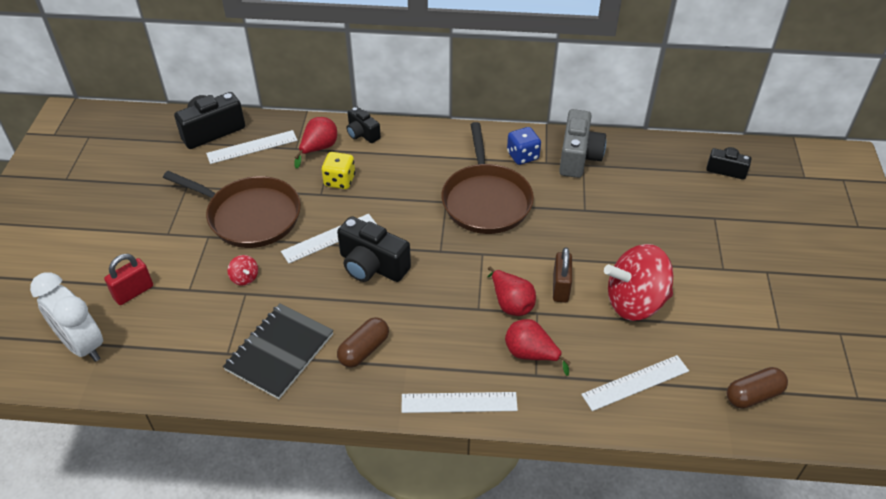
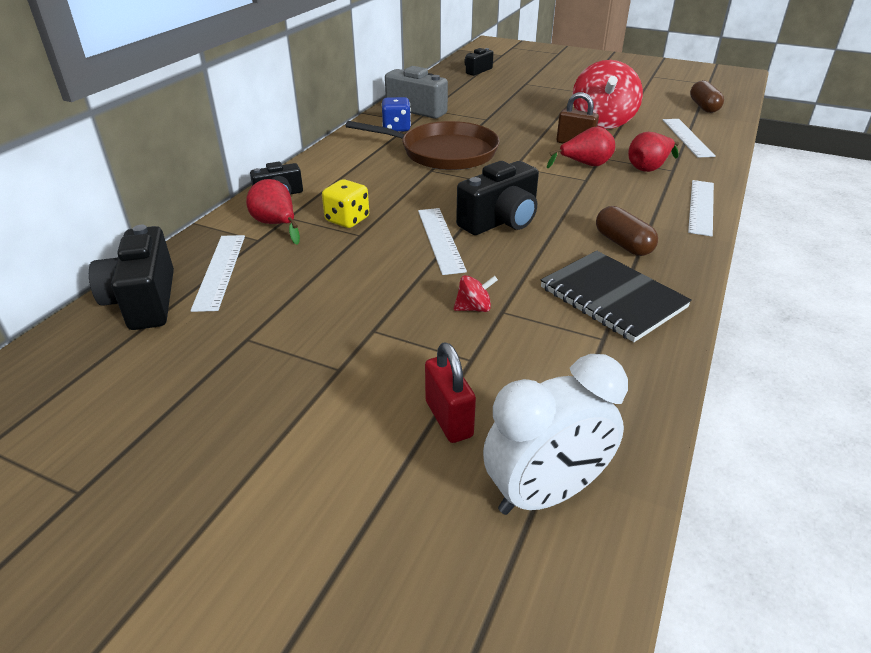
camera: 70 degrees left, 10 degrees down
brown pan [163,171,301,248] -> none

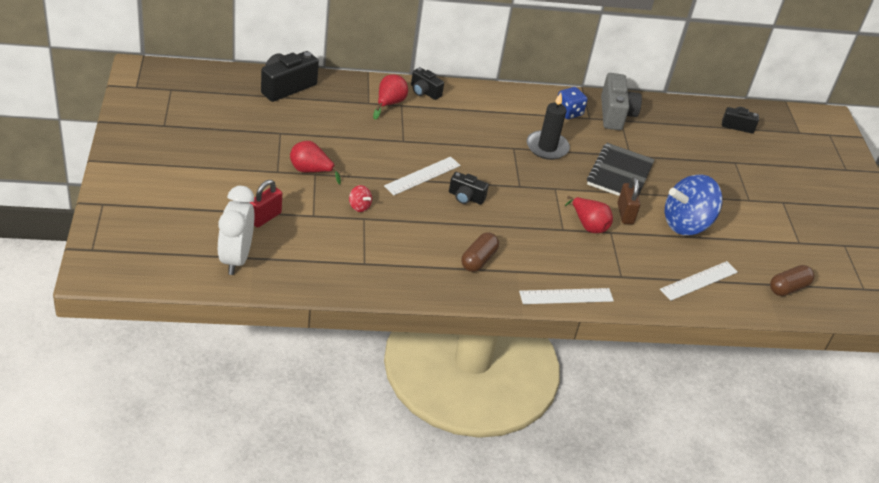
camera: 55 degrees right, 5 degrees up
white ruler [191,235,245,312] -> none
yellow dice [322,179,369,228] -> none
brown pan [345,121,500,170] -> black candle [527,93,570,160]
black camera [456,161,539,235] -> black camera [449,172,489,205], size x0.59
white clock [483,354,628,515] -> white clock turned 60 degrees clockwise [218,186,254,275]
black notebook [540,251,692,342] -> black notebook moved to [587,143,655,196]
red spinning top [573,60,643,129] -> blue spinning top [665,175,723,235]
red pear [628,132,679,172] -> red pear moved to [290,141,342,184]

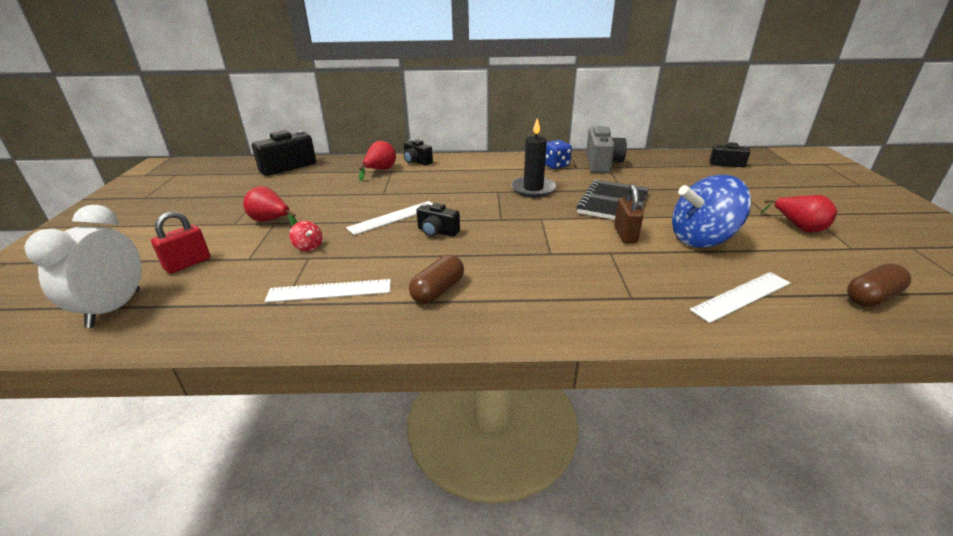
camera: 10 degrees right, 10 degrees down
white ruler [519,288,614,304] -> white ruler moved to [264,279,391,303]
red pear [565,196,613,233] -> red pear moved to [760,195,837,232]

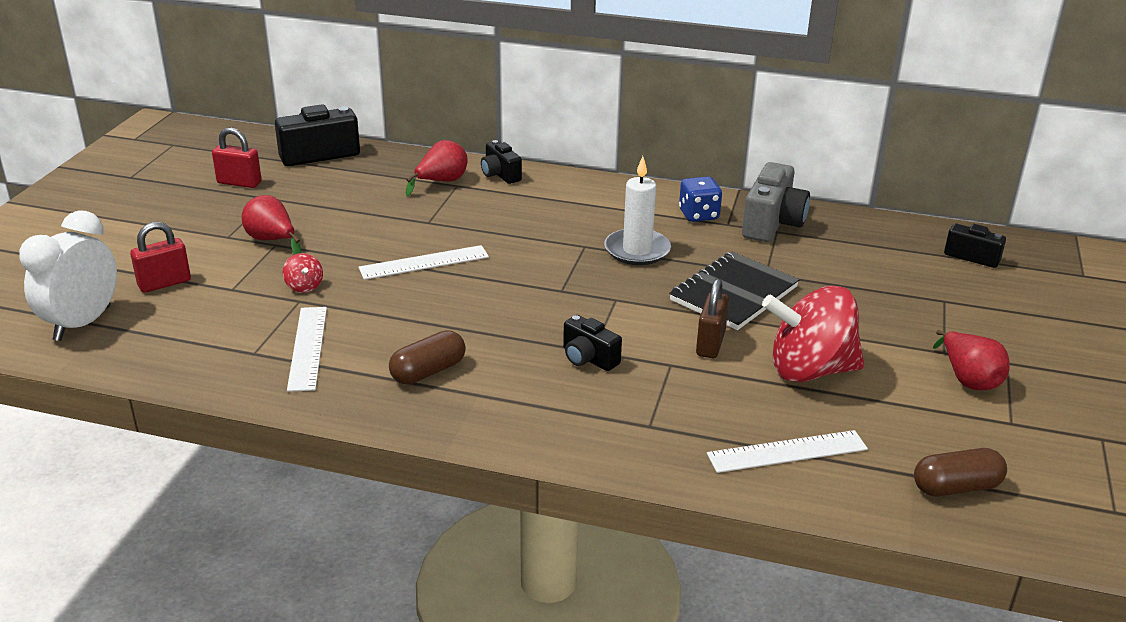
camera: 15 degrees right, 0 degrees up
white ruler [264,279,391,303] -> white ruler turned 75 degrees clockwise [287,307,327,392]
black camera [416,203,460,237] -> black camera moved to [563,315,622,371]
black candle [511,118,556,197] -> white candle [604,156,671,265]
blue spinning top [672,175,751,248] -> red spinning top [762,286,864,382]
none -> red padlock [212,127,262,188]

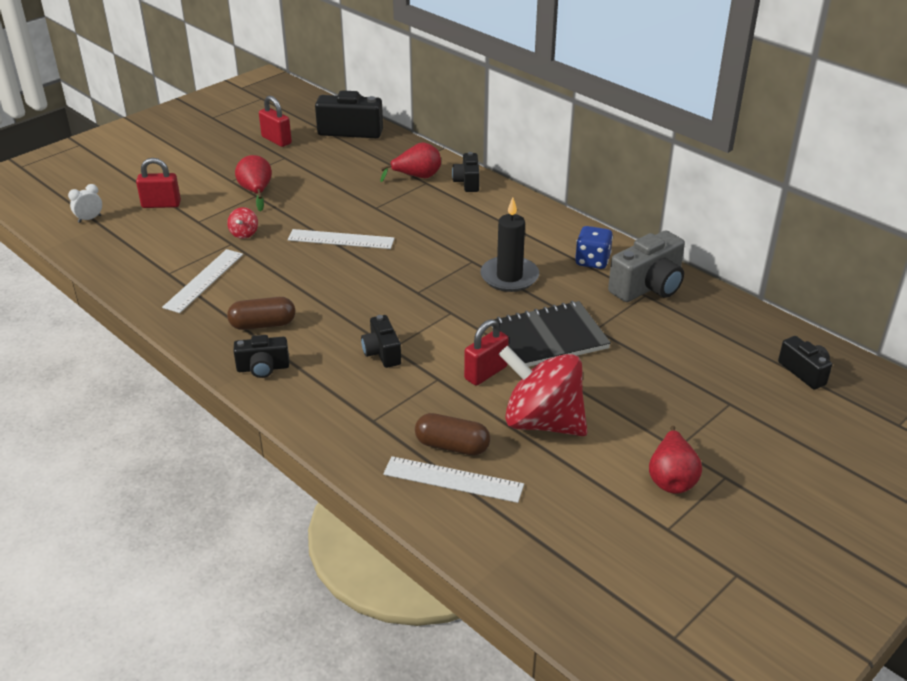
camera: 30 degrees right, 5 degrees up
white clock [20,210,117,341] -> white clock [68,184,102,223], size x0.44
white candle [604,156,671,265] -> black candle [480,197,539,292]
brown padlock [696,279,729,358] -> red padlock [464,319,509,386]
brown capsule [914,448,1007,496] -> brown capsule moved to [415,413,490,455]
none -> black camera [233,335,289,378]

